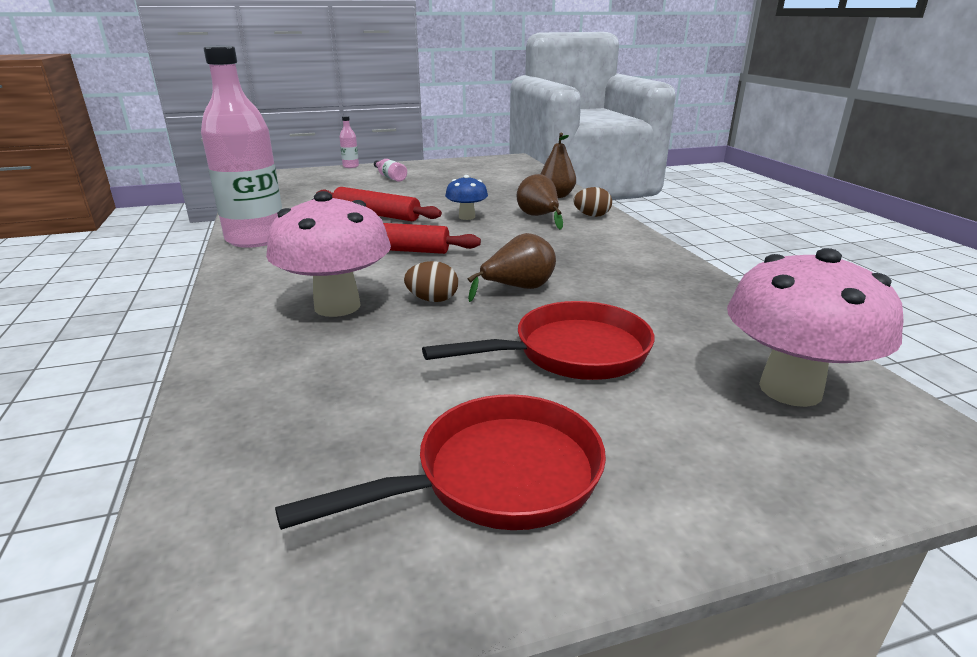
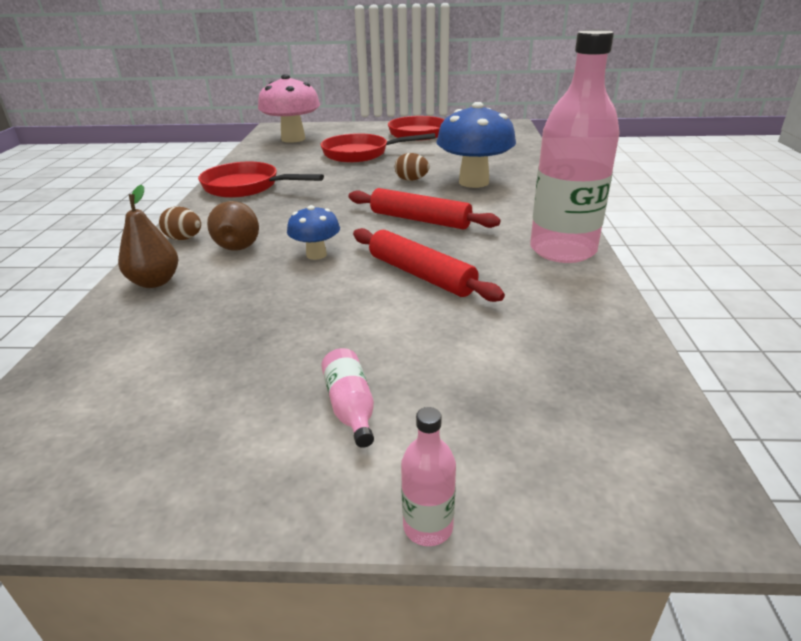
camera: 160 degrees left, 5 degrees up
pink mushroom [266,191,391,317] -> blue mushroom [436,102,516,188]
brown pear [468,233,556,302] -> none
none -> red pan [198,162,324,198]

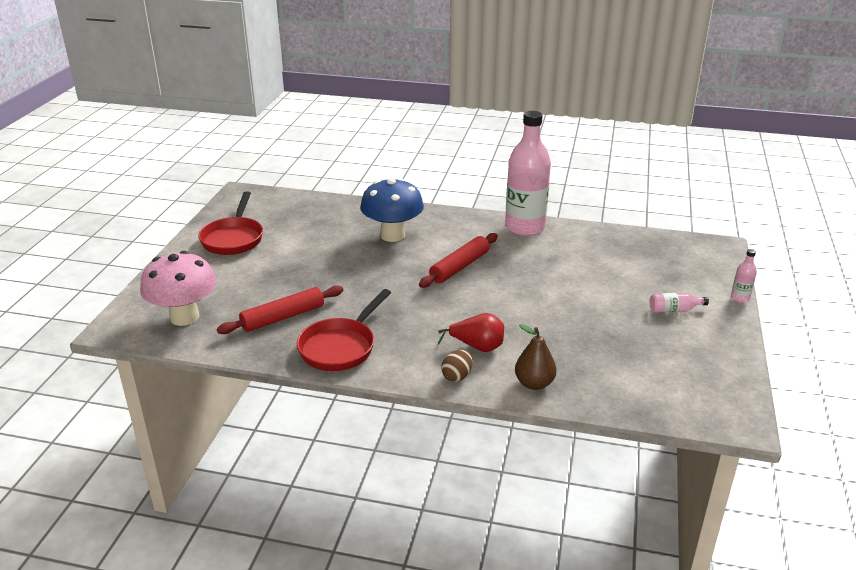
camera: 80 degrees left, 0 degrees up
brown pear [207,201,259,251] -> red pear [438,313,504,352]
blue mushroom [287,205,340,260] -> none
red pan [321,133,435,162] -> none
red rolling pin [353,228,505,302] -> red rolling pin moved to [217,286,343,334]
brown egg [395,153,430,181] -> none

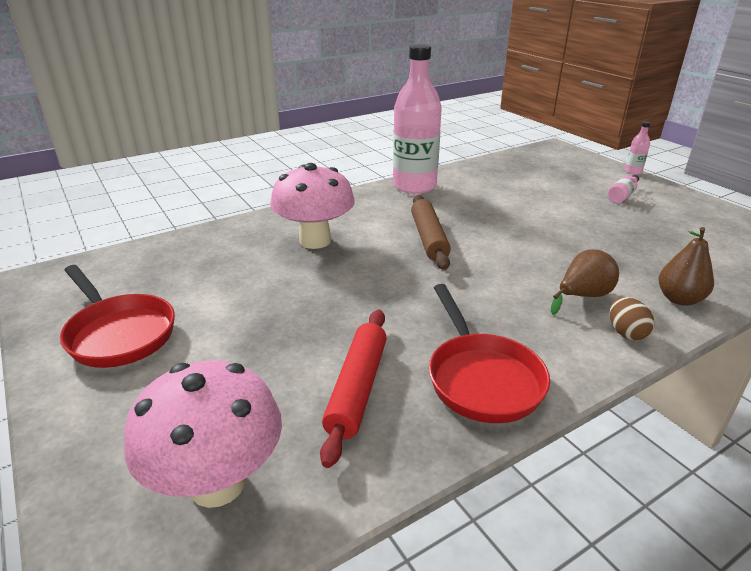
camera: 45 degrees left, 0 degrees up
blue mushroom [360,178,424,242] -> pink mushroom [270,163,355,249]
red rolling pin [419,233,498,288] -> brown rolling pin [411,195,451,270]
red pear [438,313,504,352] -> brown pear [551,249,619,315]

